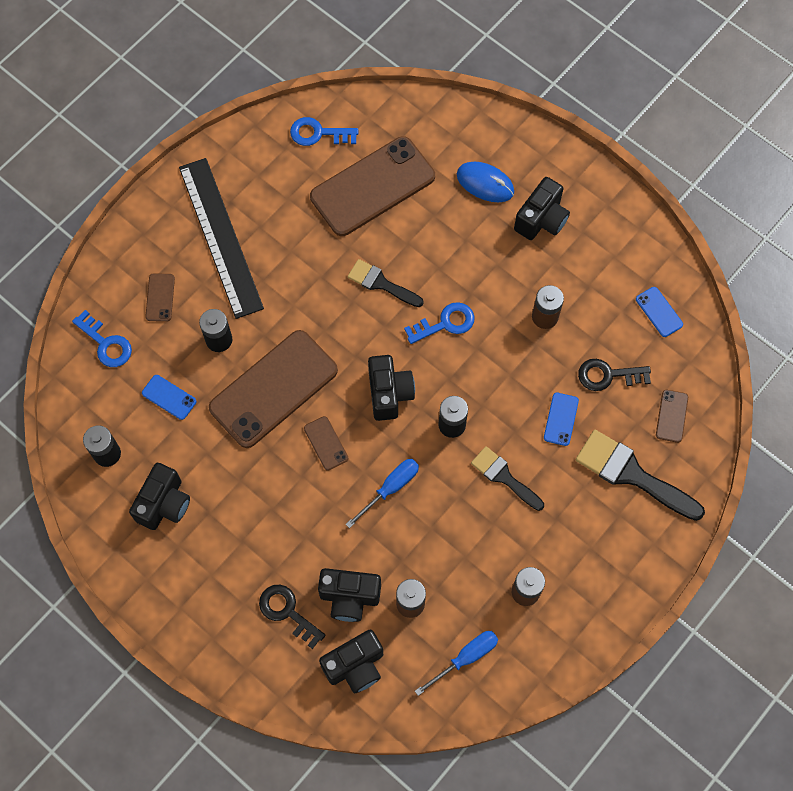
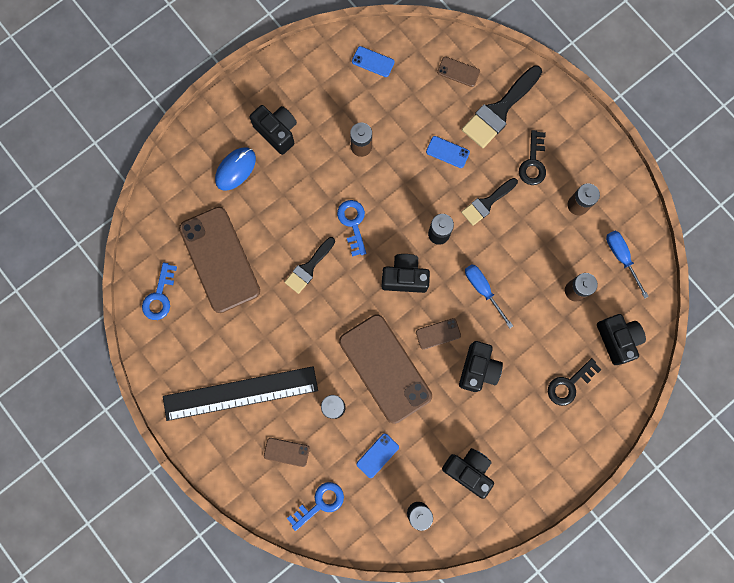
camera: 80 degrees left, 10 degrees up
black camera [318,568,381,622] -> black camera moved to [459,341,503,392]
black key [578,359,651,391] -> black key moved to [519,130,546,185]
blue phone [636,287,683,337] -> blue phone turned 45 degrees clockwise [352,46,394,77]

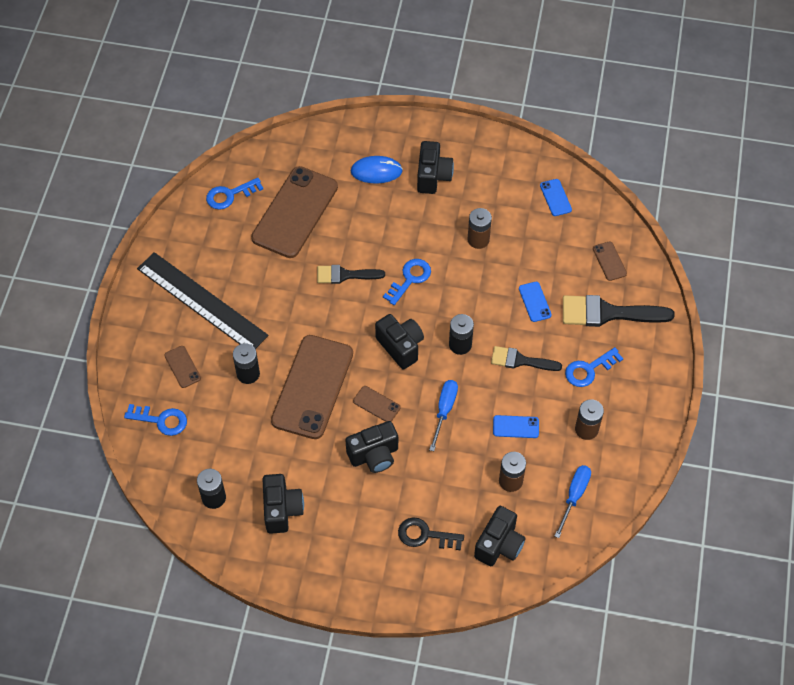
camera: 50 degrees right, 20 degrees down
blue phone [356,433,399,478] -> blue phone moved to [493,415,539,438]
black key [519,130,546,185] -> blue key [565,347,623,387]

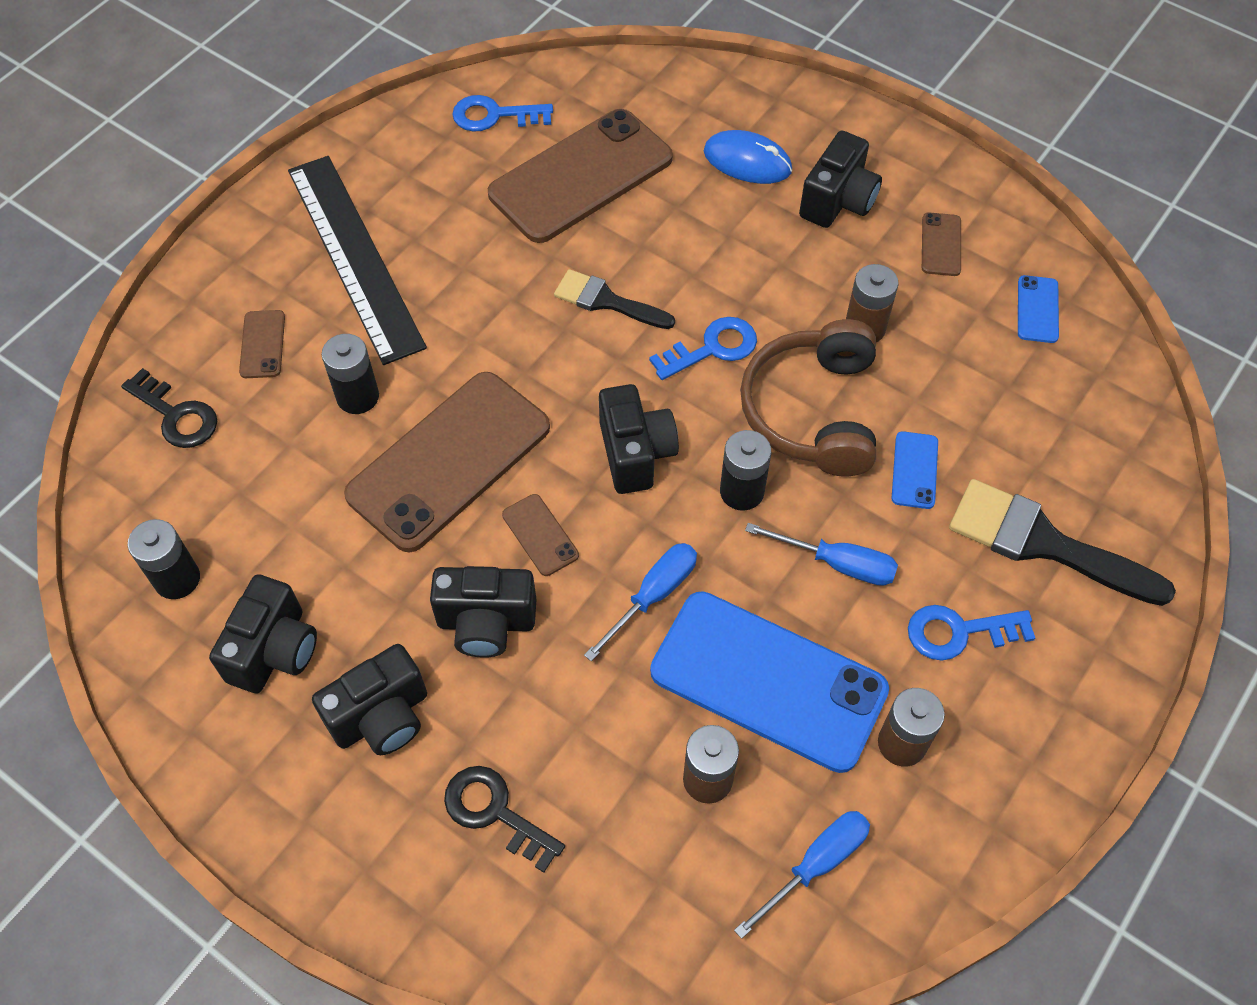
camera: 25 degrees right, 0 degrees up
blue key [124,404,187,436] -> black key [121,368,217,448]
black camera [474,506,526,566] -> black camera moved to [312,644,427,755]
black brush [491,346,562,371] -> blue screwdriver [745,523,898,586]
blue phone [493,415,539,438] -> blue phone [650,591,889,773], size x2.42
brown phone [593,241,627,281] -> brown phone moved to [922,212,961,276]
none -> brown headphones [740,319,876,476]

